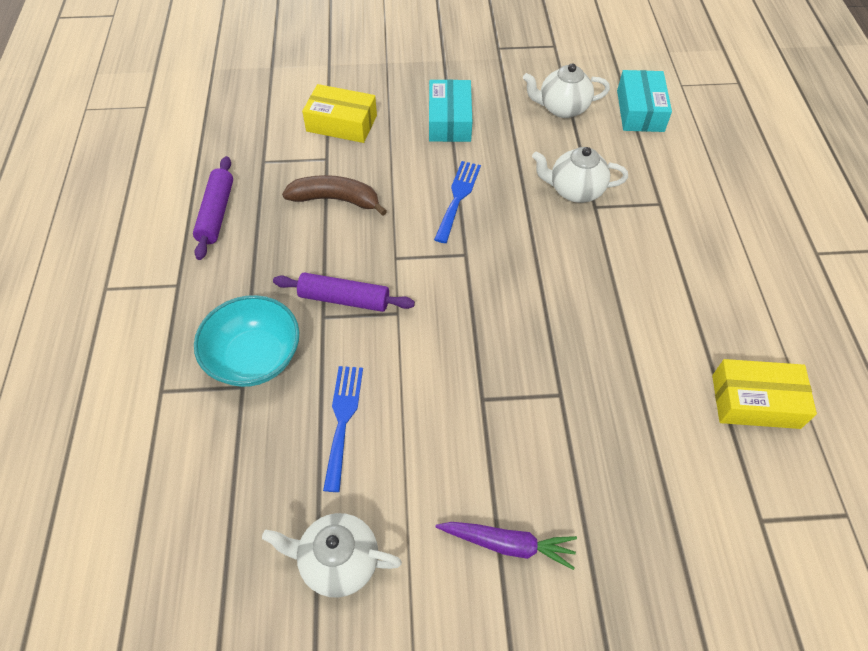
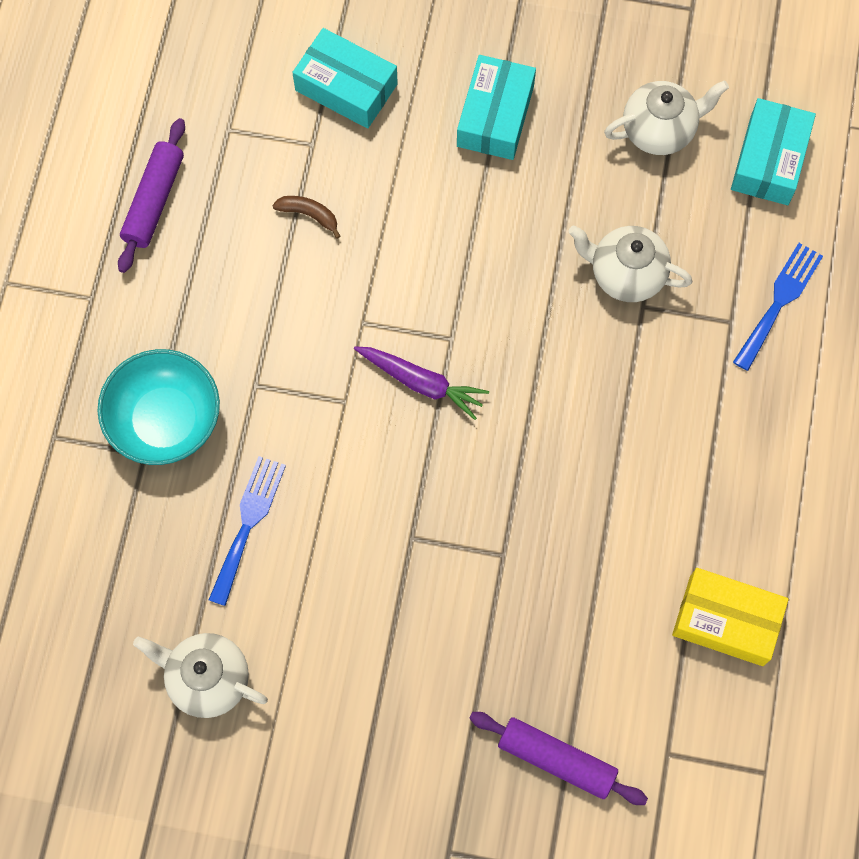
camera: 15 degrees right, 15 degrees up
purple rolling pin [273,273,415,312] -> purple rolling pin moved to [469,712,648,805]
brown banana [282,175,387,216] -> brown banana [272,196,340,239], size x0.54
yellow box [302,84,377,143] -> turquoise box [292,28,398,129]
blue fork [434,161,481,243] -> blue fork moved to [733,243,823,371]
purple carrot [436,522,577,570] -> purple carrot moved to [354,346,489,420]
white teapot [523,63,610,118] -> white teapot turned 150 degrees clockwise [604,80,729,155]

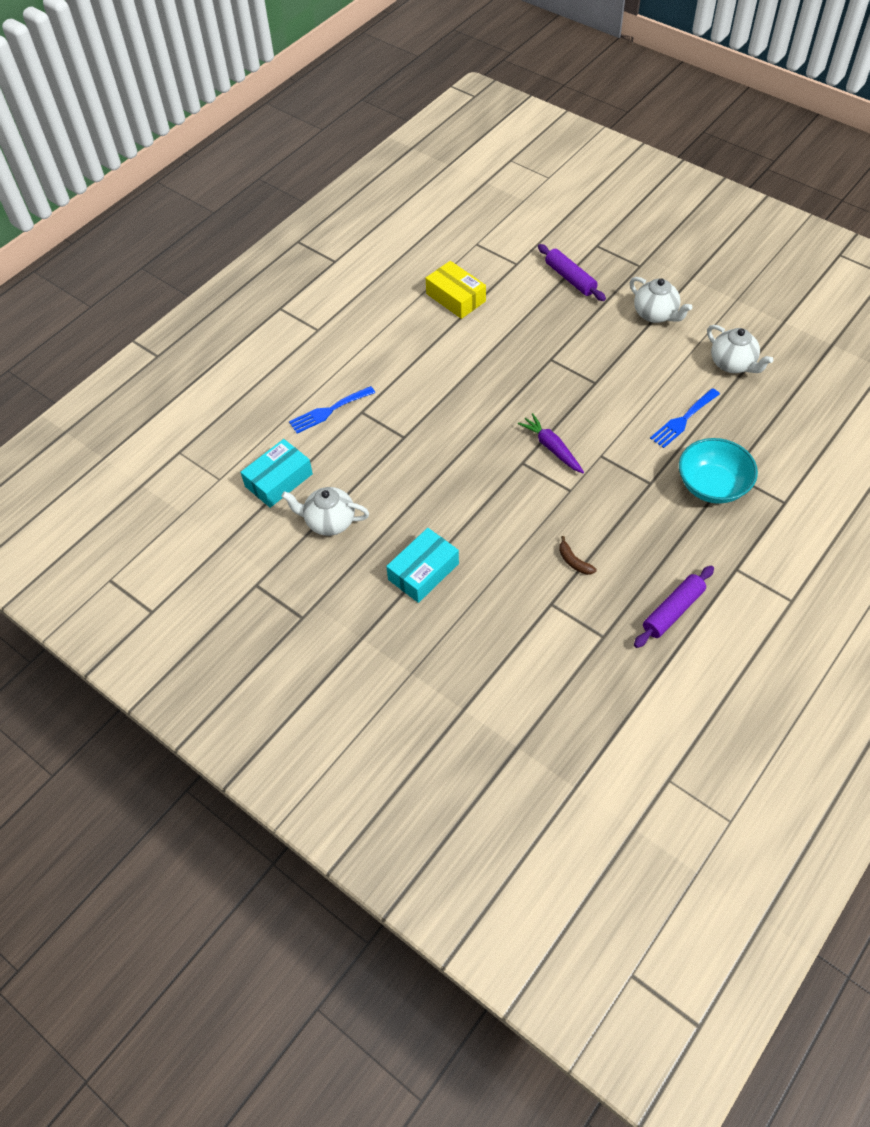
camera: 150 degrees left, 15 degrees down
turquoise box [292,28,398,129] -> none
white teapot [568,225,693,302] -> white teapot moved to [630,277,693,323]

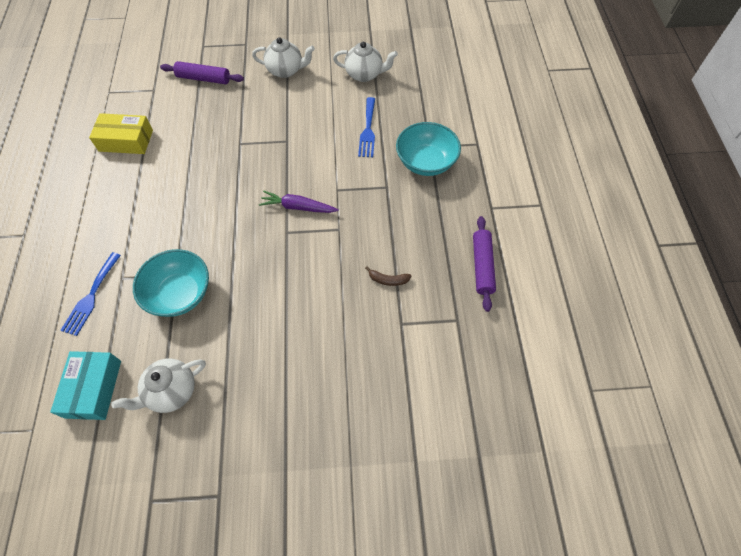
camera: 45 degrees left, 5 degrees up
turquoise box [386,528,459,603] -> none
none -> turquoise bowl [133,249,209,317]

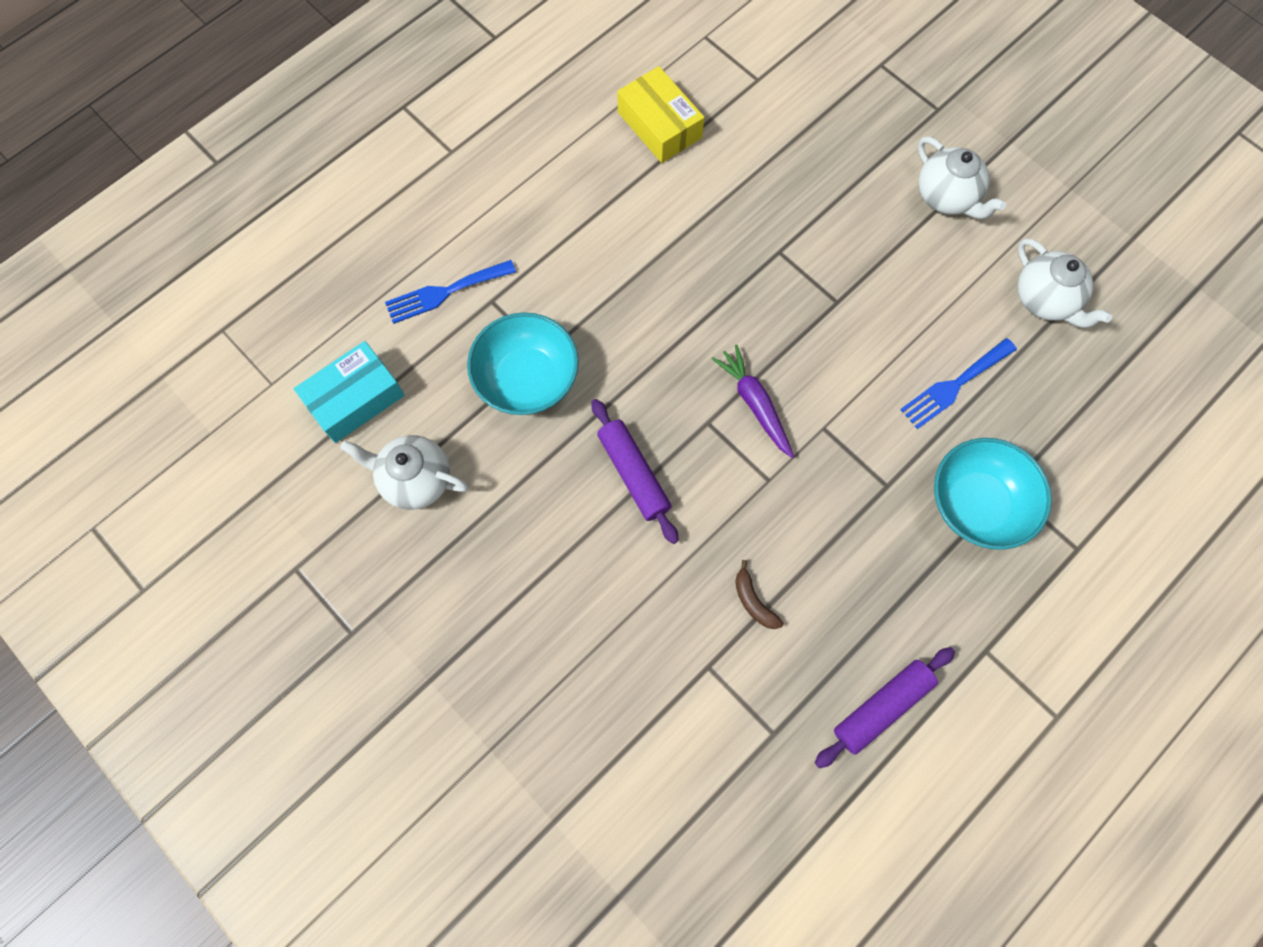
camera: 50 degrees right, 10 degrees up
purple rolling pin [160,61,244,84] -> purple rolling pin moved to [591,399,679,544]

